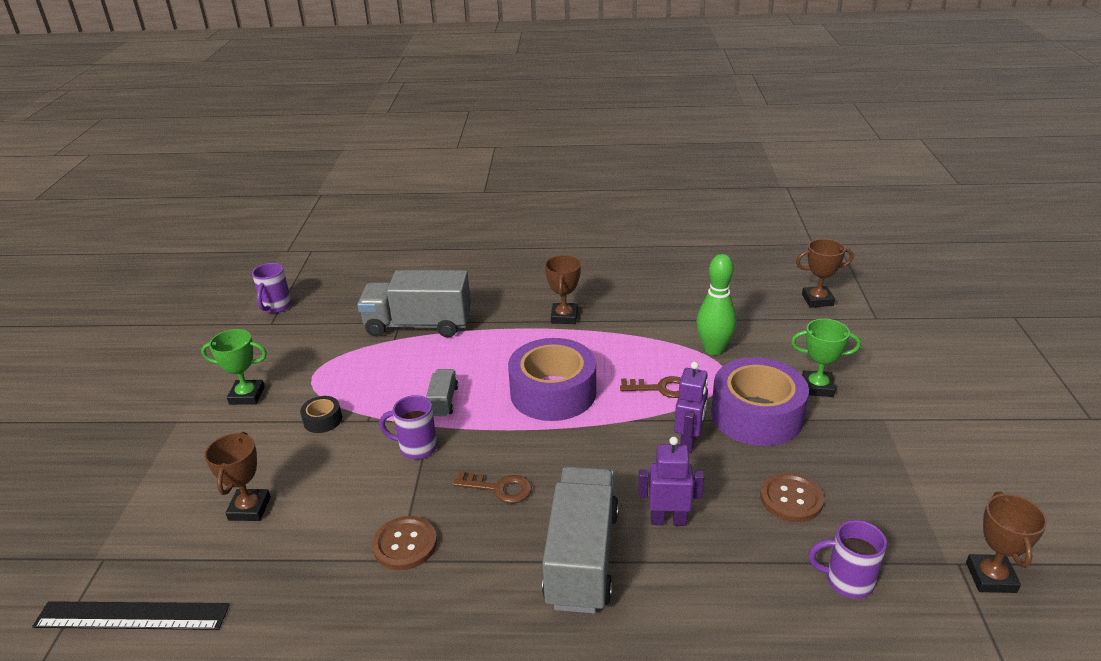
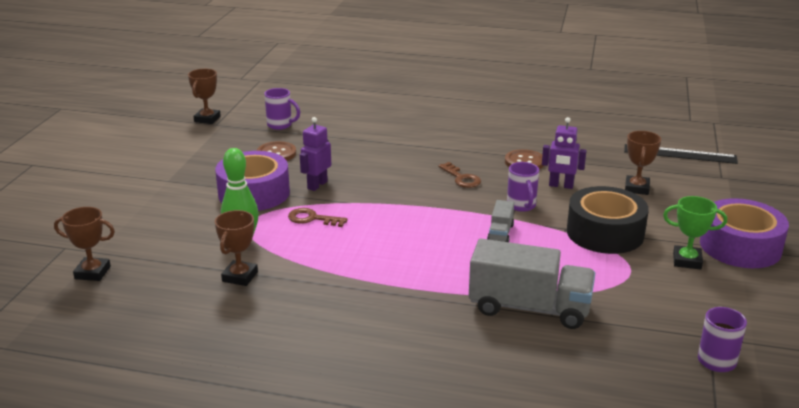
camera: 170 degrees left, 5 degrees down
black tape [300,396,342,433] -> black tape [567,186,649,254], size x2.33
purple mug [379,395,437,459] -> purple mug turned 60 degrees clockwise [507,162,539,212]
brown key [453,471,532,504] -> brown key turned 150 degrees counterclockwise [438,162,481,188]
purple tape [508,338,596,421] -> purple tape moved to [700,198,789,268]
grey truck [542,466,619,613] -> none
brown trophy [545,255,581,324] -> brown trophy moved to [215,210,258,286]
purple robot [638,437,704,526] -> purple robot moved to [542,117,587,189]
green trophy [791,319,861,397] -> none

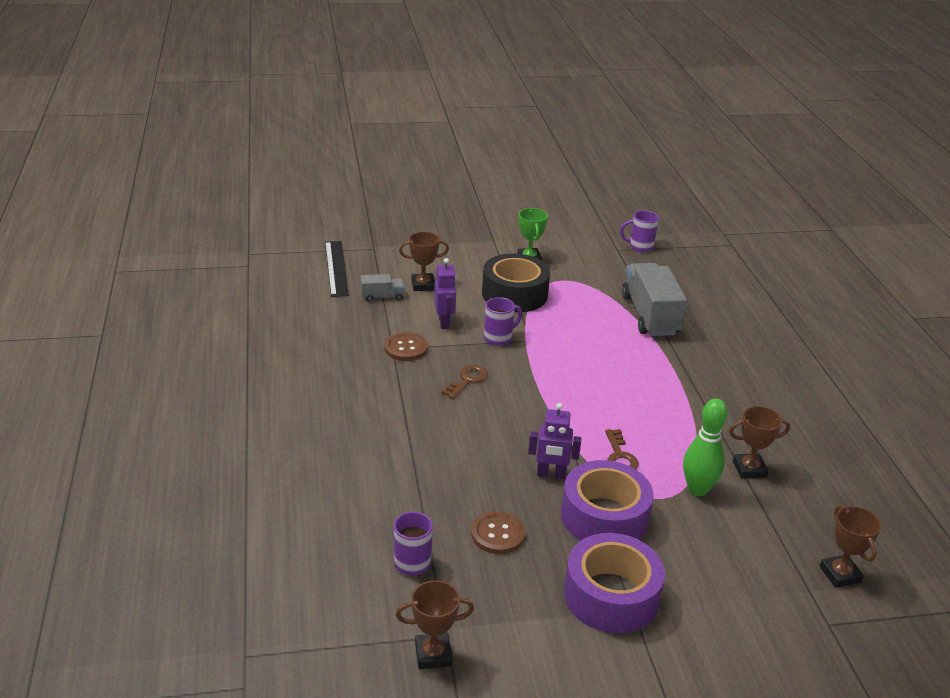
camera: 115 degrees left, 5 degrees up
grey truck [487,200,514,242] -> grey truck moved to [361,274,405,302]
purple tape [700,198,789,268] -> purple tape moved to [564,533,665,633]

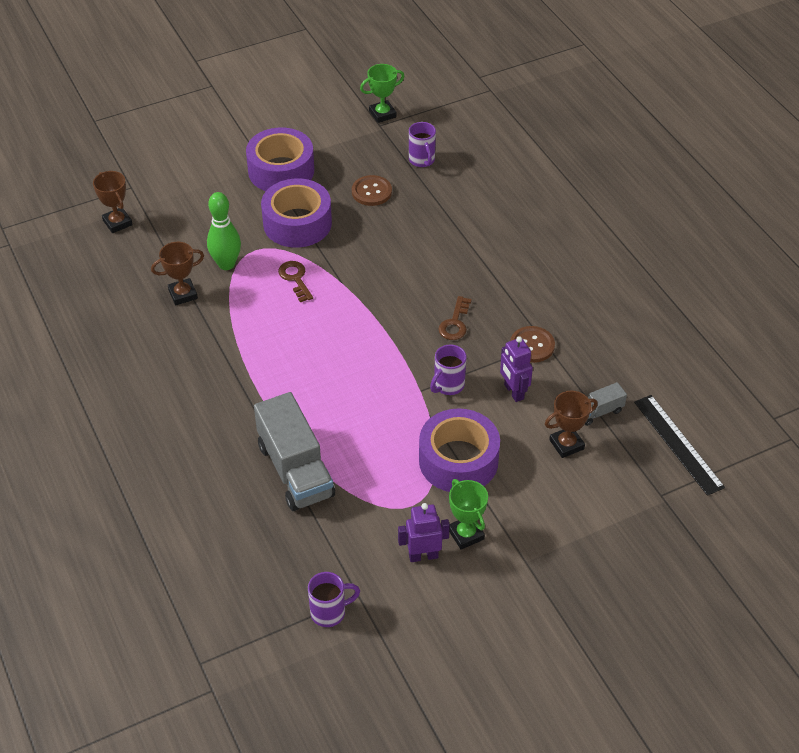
camera: 165 degrees right, 15 degrees up
brown trophy [396,580,474,669] -> green trophy [360,64,405,123]
black tape [482,253,550,312] -> purple tape [419,408,500,492]
purple robot [528,403,581,479] -> purple robot moved to [398,503,450,562]

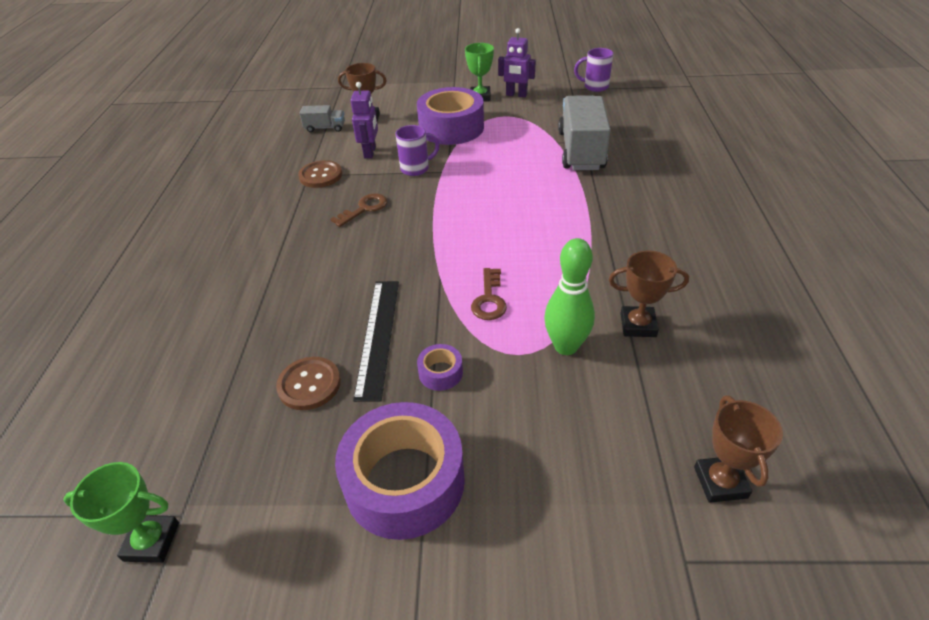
camera: 150 degrees left, 5 degrees down
purple tape [261,179,332,248] -> purple tape [417,344,463,391], size x0.43
purple mug [409,122,436,167] -> none
black ruler [634,395,725,496] -> black ruler moved to [353,281,399,402]

